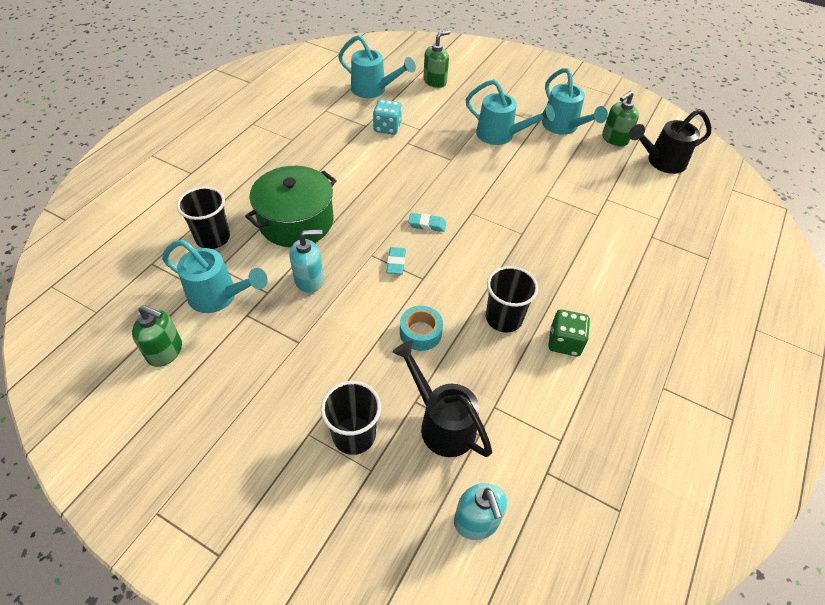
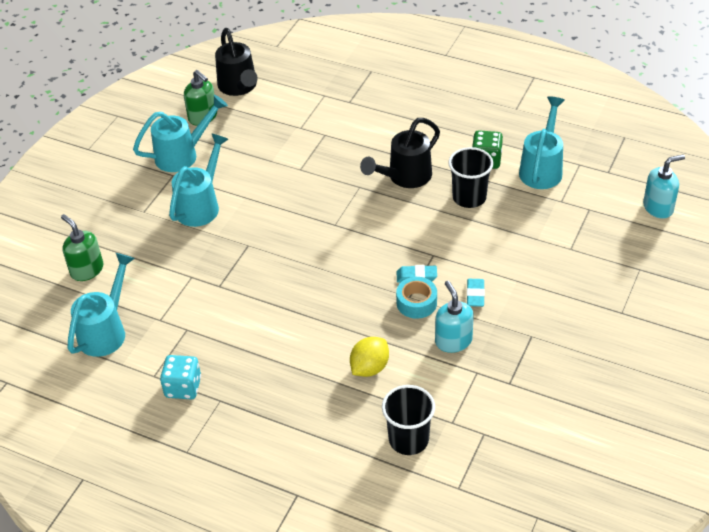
camera: 90 degrees left, 5 degrees down
green soap dispenser [132,305,182,367] -> none
turquoise watering can [162,240,267,313] -> turquoise watering can moved to [519,96,565,189]
green pot [245,166,337,247] -> yellow lemon [350,337,389,377]
black cup [321,381,381,455] -> none
turquoise dice [373,99,402,135] -> turquoise dice moved to [160,355,201,399]
black watering can [392,341,492,457] -> black watering can moved to [360,118,440,188]
turquoise tape [400,306,443,351] -> turquoise tape moved to [396,277,437,319]
turquoise eraser [408,213,446,232] -> turquoise eraser moved to [467,279,485,307]

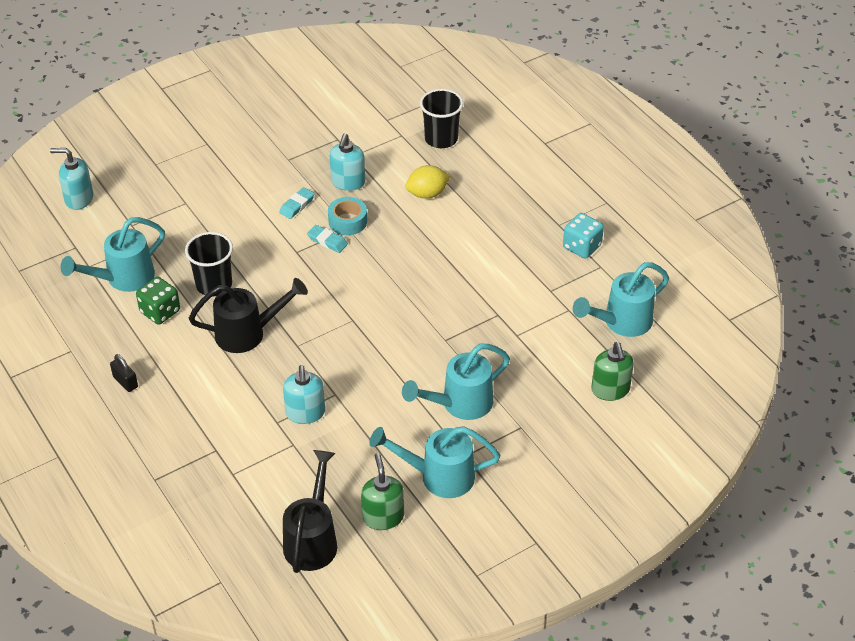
camera: 150 degrees left, 0 degrees up
none -> black padlock [110,354,138,392]
none -> turquoise soap dispenser [283,365,325,424]

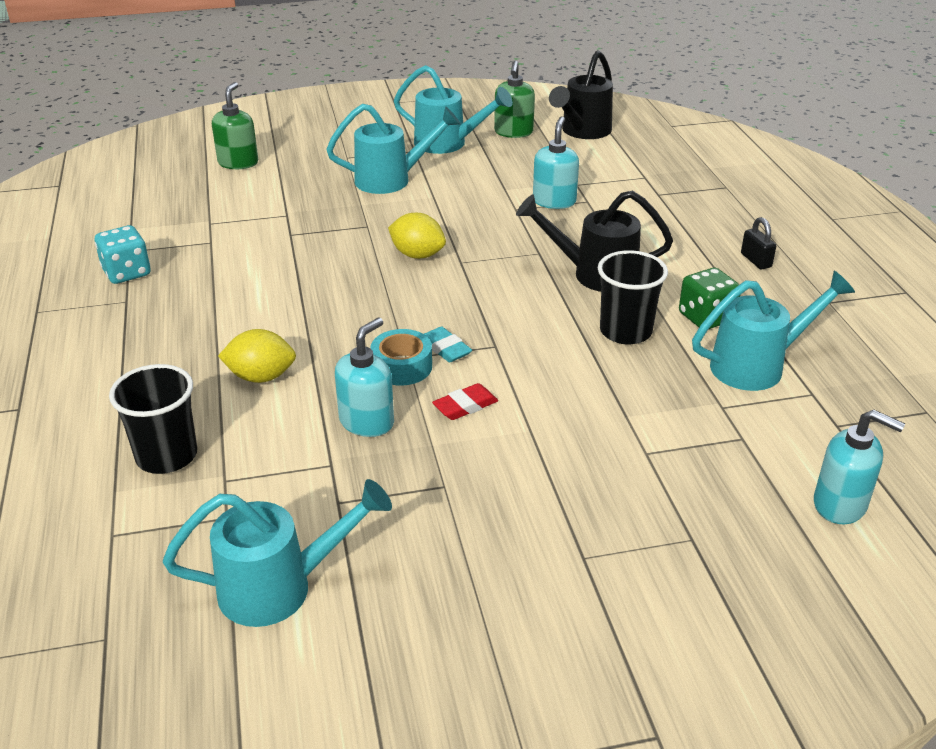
camera: 160 degrees left, 10 degrees down
turquoise eraser [279,187,315,219] -> red eraser [432,383,498,420]
turquoise watering can [573,262,669,337] -> turquoise watering can moved to [163,479,392,627]
none -> yellow lemon [388,213,446,259]

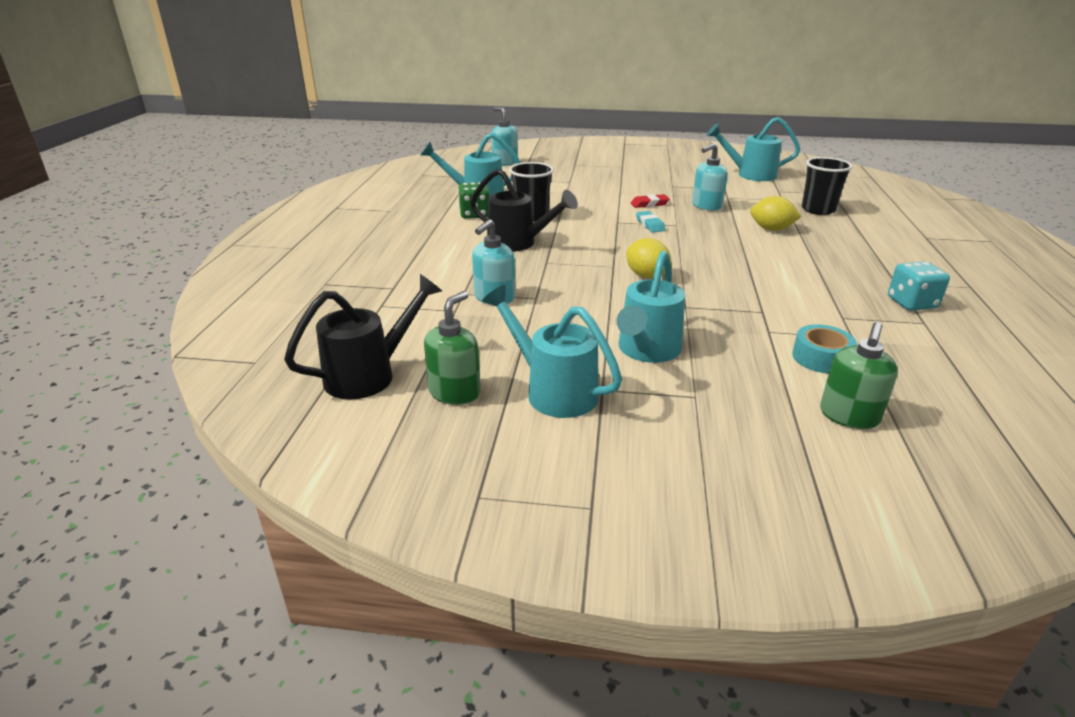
camera: 160 degrees left, 5 degrees down
turquoise watering can [326,104,461,194] -> turquoise watering can turned 75 degrees counterclockwise [616,251,685,363]
turquoise tape [371,329,432,386] -> turquoise tape moved to [792,324,857,374]
black padlock [741,217,776,269] -> none

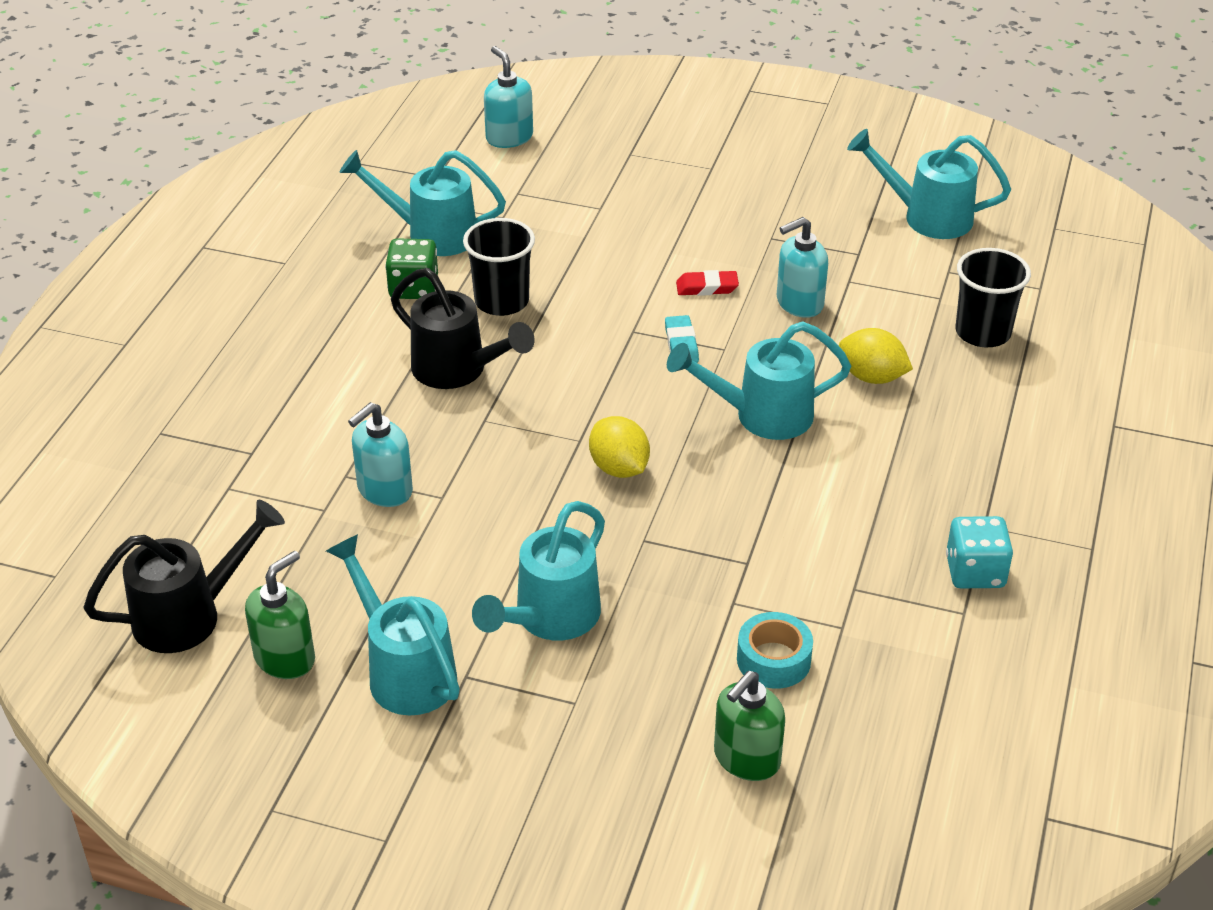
camera: 10 degrees right, 10 degrees up
none -> turquoise watering can [667,321,851,440]

